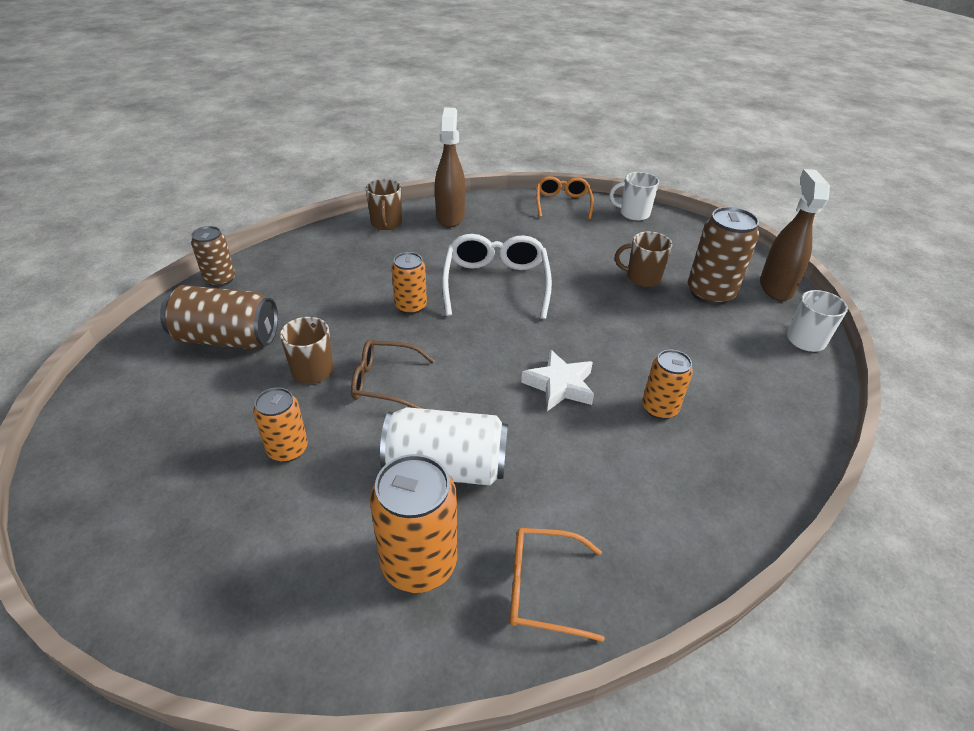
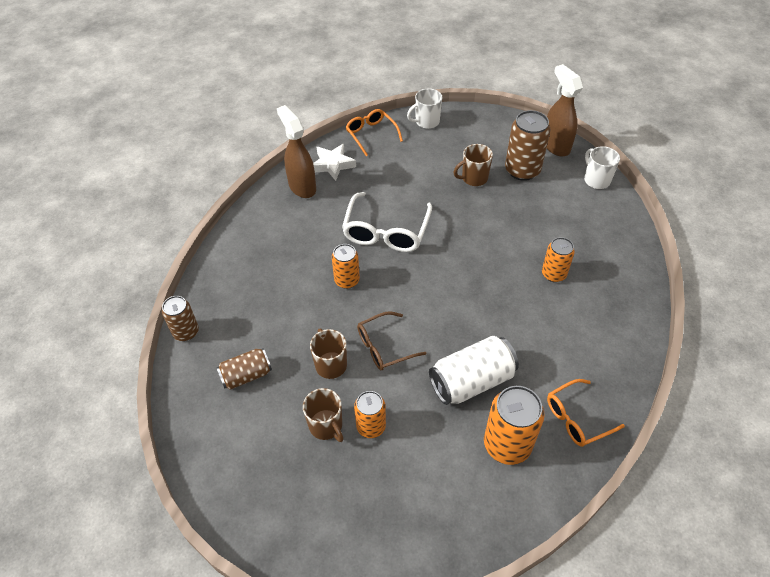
camera: 30 degrees left, 10 degrees up
brown can [160,285,278,349] -> brown can [217,348,272,390], size x0.62
brown mug [366,179,402,230] -> brown mug moved to [303,388,343,442]
white glasses [442,234,552,319] -> white glasses turned 135 degrees counterclockwise [342,192,432,252]
white star [521,349,594,411] -> white star moved to [313,144,356,181]

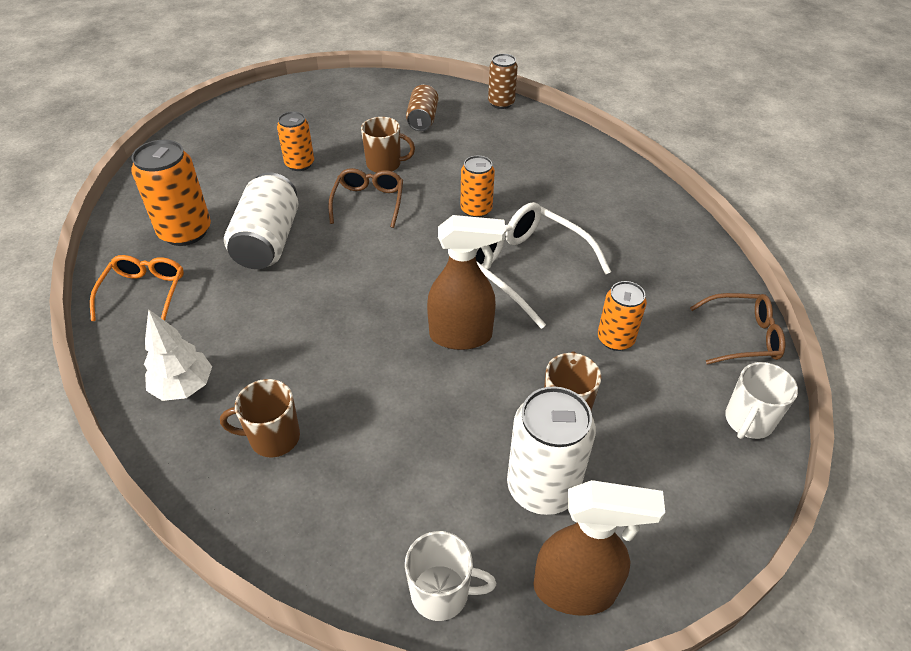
camera: 120 degrees right, 5 degrees down
brown spray bottle [277,105,316,198] -> brown spray bottle moved to [427,215,505,350]
brown mug [303,388,343,442] -> brown mug moved to [220,379,300,457]
white star [313,144,356,181] -> none
orange glasses [346,109,403,156] -> brown glasses [690,293,785,364]
white mug [407,89,442,129] -> white mug turned 150 degrees counterclockwise [725,362,798,439]
brown can [505,110,550,181] -> white can [507,386,596,515]
orange can [542,237,575,282] -> orange can moved to [598,281,647,351]
none -> white tree [144,309,212,401]

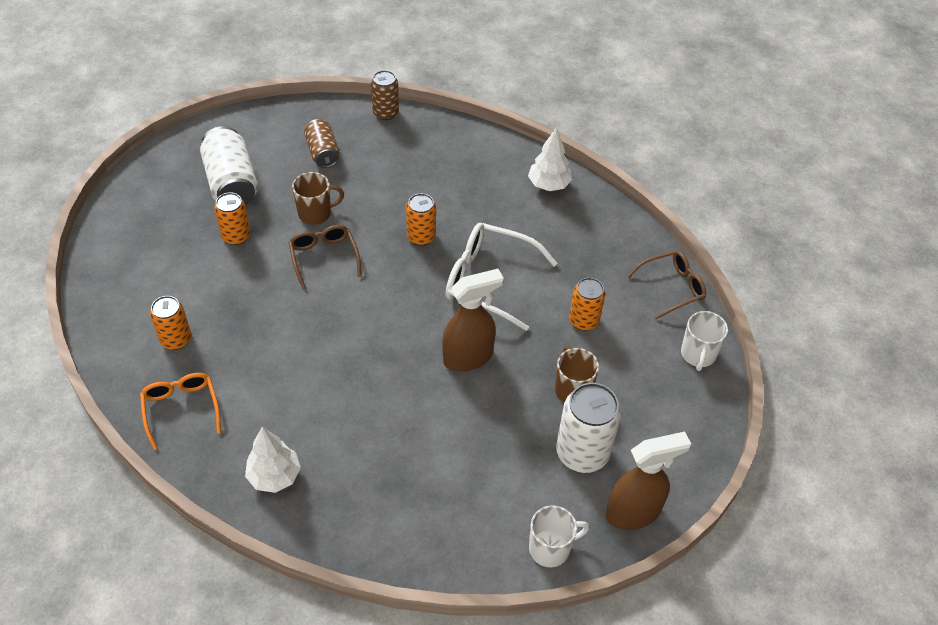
camera: 25 degrees left, 5 degrees up
orange can [131,140,211,246] -> orange can [150,296,191,350], size x0.62
brown mug [220,379,300,457] -> none
white can [224,172,298,269] -> white can moved to [200,126,258,205]
none -> white tree [528,128,572,191]

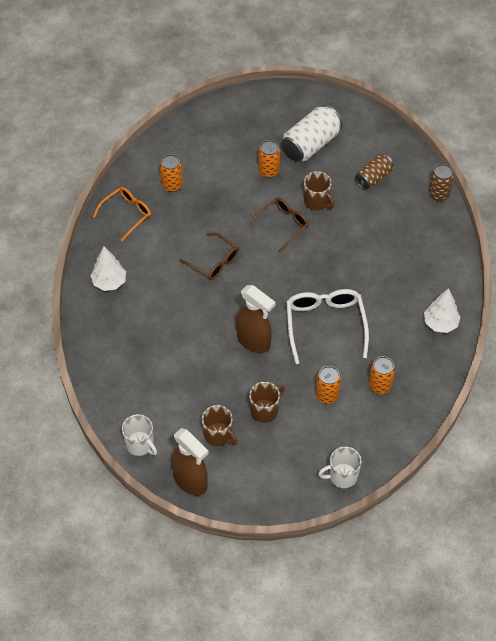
camera: 65 degrees right, 5 degrees up
orange can [406,193,436,246] -> orange can moved to [369,356,395,394]
white can [556,383,621,473] -> brown mug [202,405,238,447]
brown glasses [627,251,706,319] -> brown glasses moved to [179,233,239,280]

